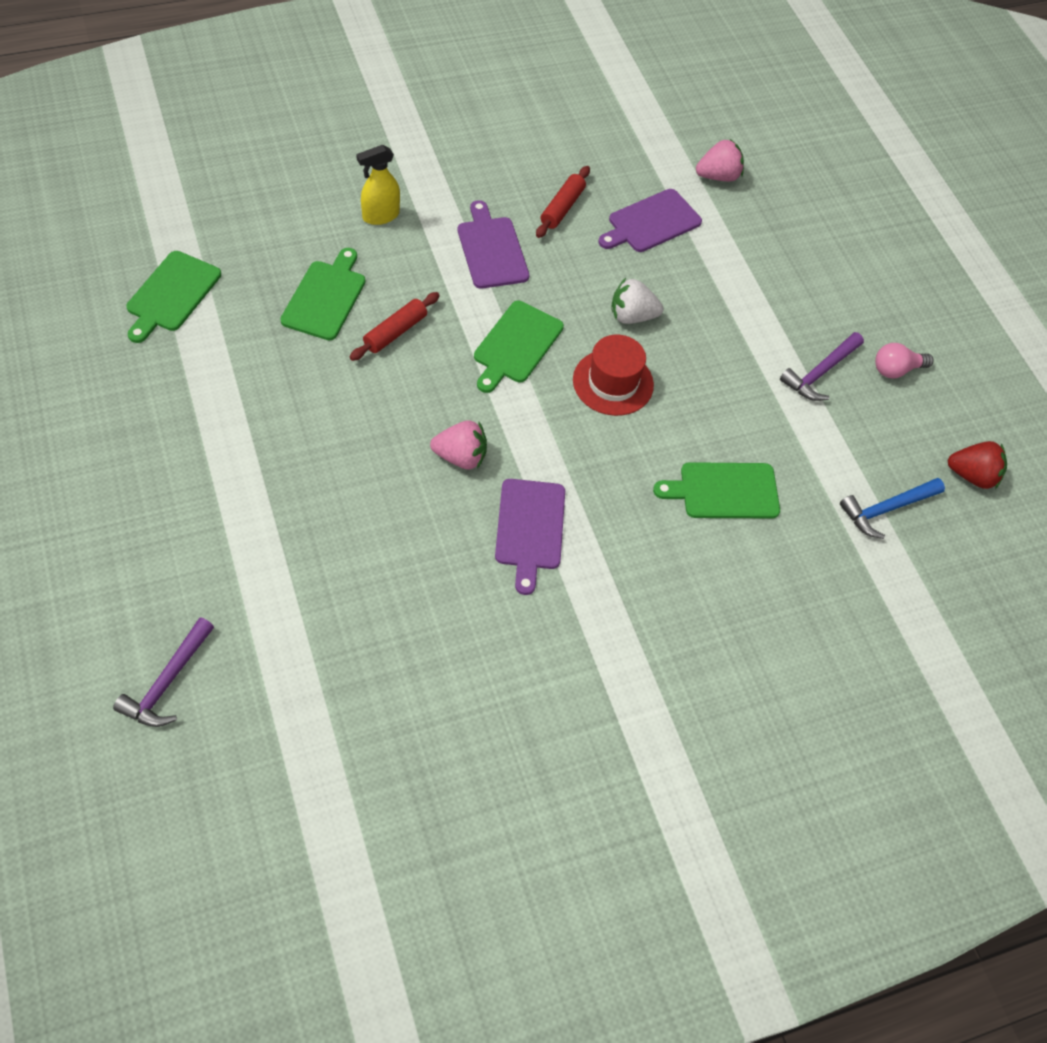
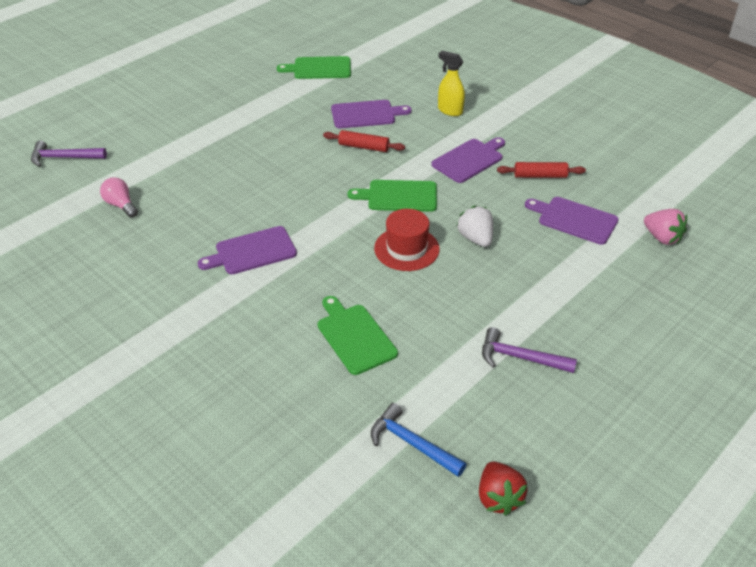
camera: 70 degrees right, 15 degrees down
green cutting board [280,248,365,340] -> purple cutting board [331,100,412,128]
pink strawberry [430,420,487,469] -> none
pink light bulb [875,343,933,378] -> pink light bulb moved to [100,177,138,218]

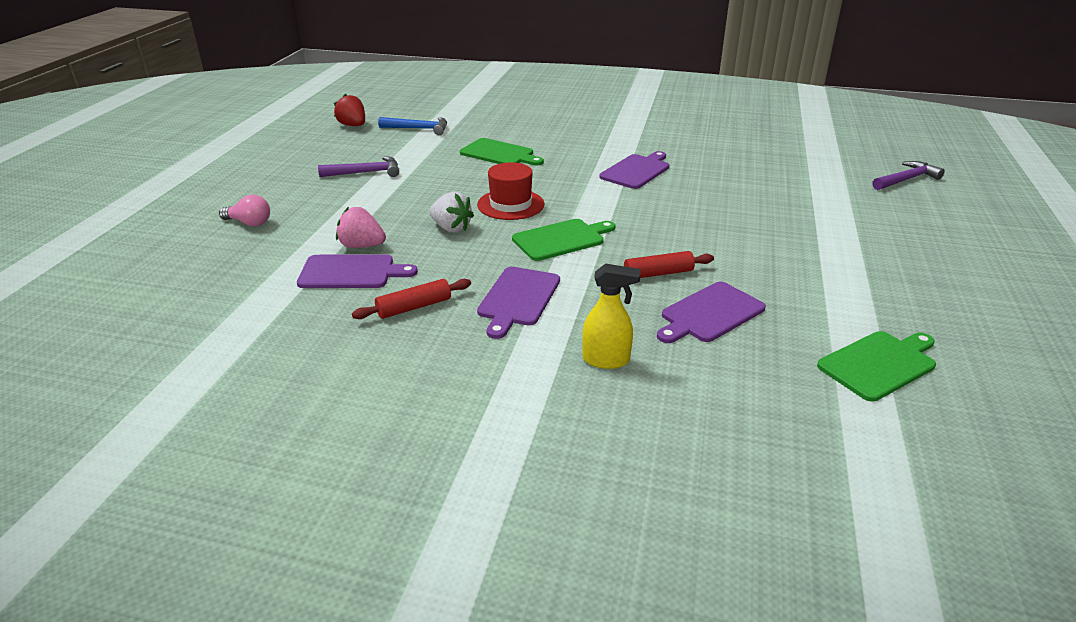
camera: 150 degrees right, 10 degrees down
pink light bulb [100,177,138,218] -> pink light bulb moved to [219,195,270,226]
pink strawberry [644,209,687,245] -> pink strawberry moved to [336,207,386,248]

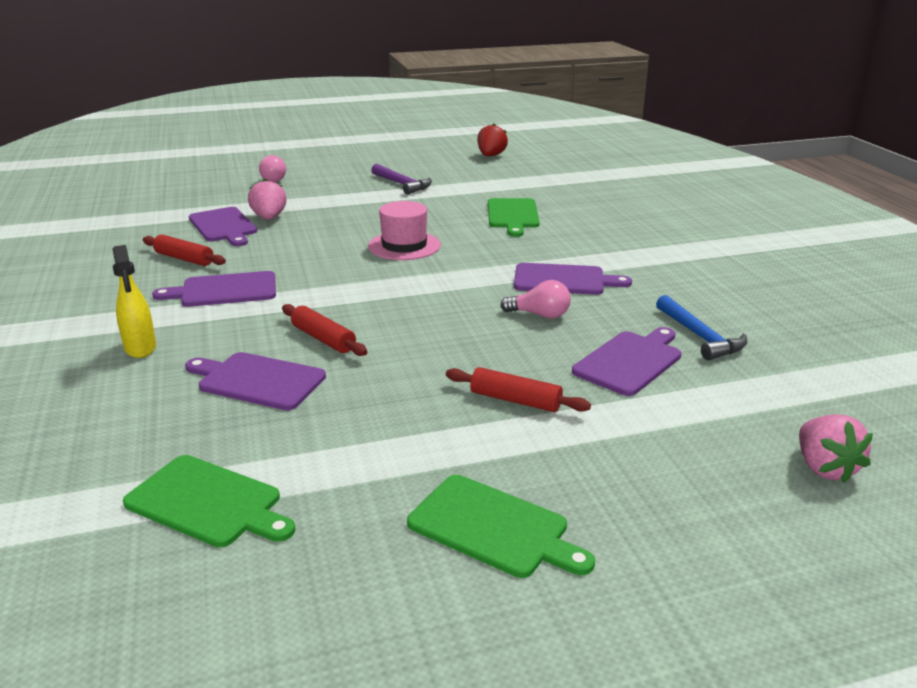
camera: 60 degrees right, 5 degrees down
blue hammer [378,117,447,135] -> blue hammer moved to [656,295,747,361]
white strawberry [429,192,474,233] -> none
red hat [477,162,545,220] -> pink hat [368,201,441,260]
green cutting board [512,219,615,261] -> green cutting board moved to [407,475,595,578]
purple hammer [872,161,945,190] -> pink strawberry [799,414,873,483]
none -> red rolling pin [446,367,591,412]
none -> pink light bulb [500,280,571,319]
none -> purple cutting board [572,327,681,396]

